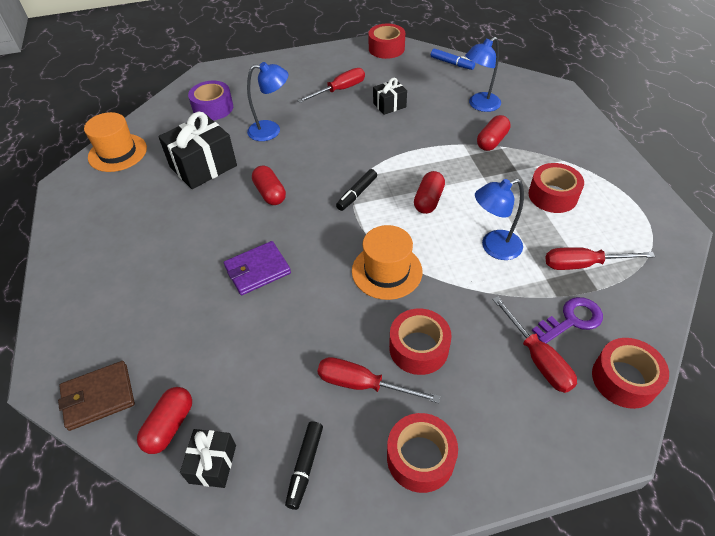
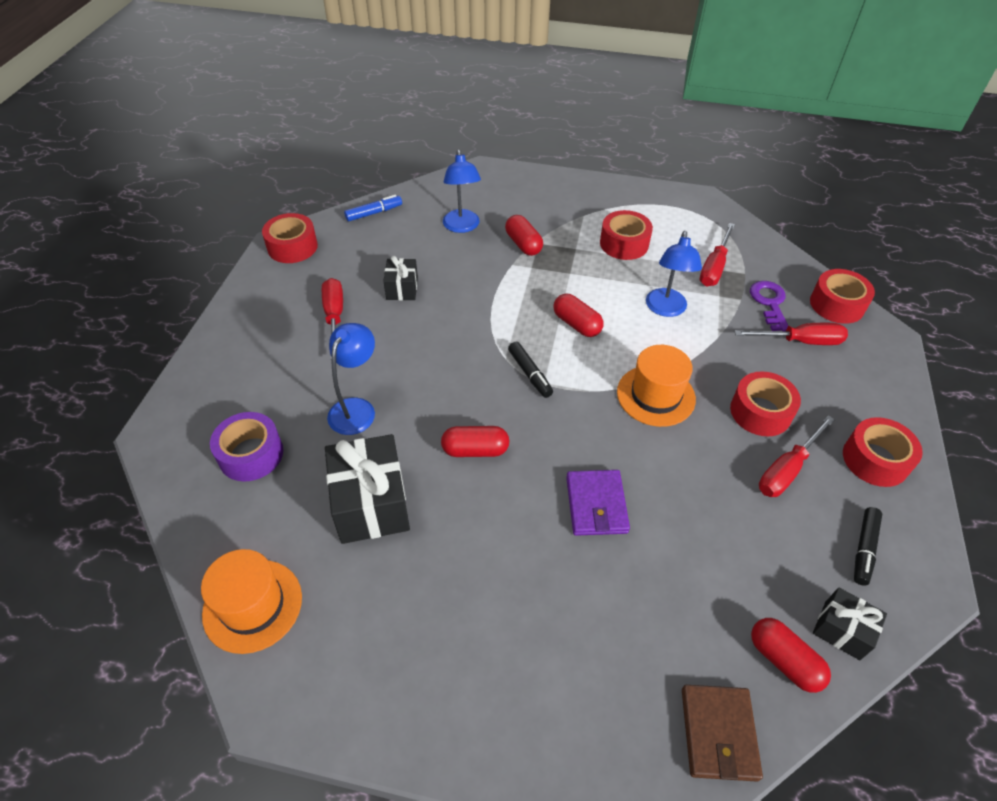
camera: 65 degrees left, 0 degrees up
black marker [285,421,323,510] -> black marker turned 75 degrees clockwise [854,507,882,586]

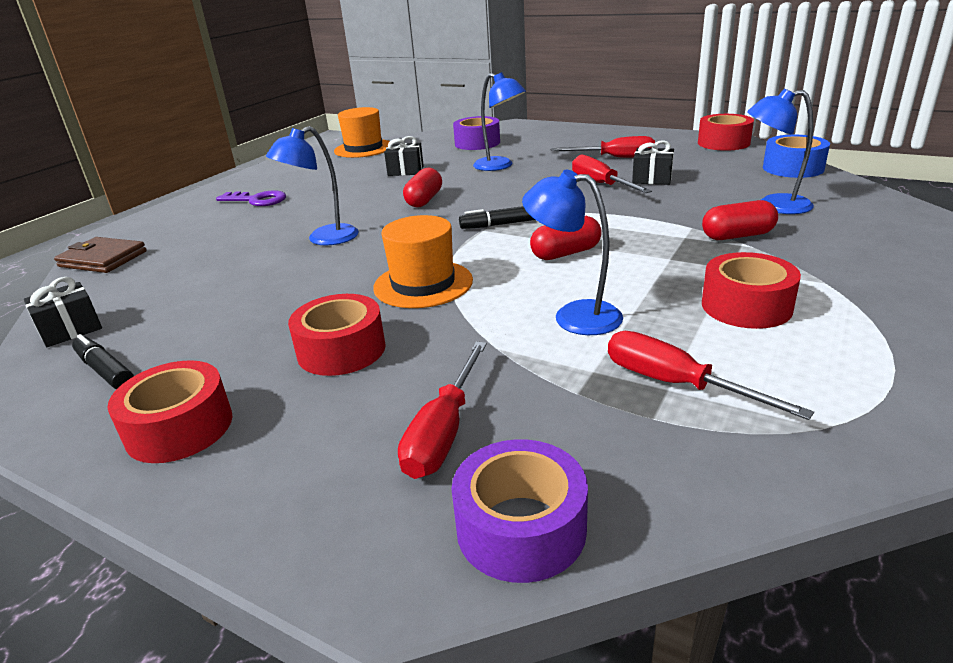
camera: 110 degrees right, 20 degrees down
black gift [325,434,410,544] -> black gift [384,136,424,176], size x0.55
blue marker [344,195,402,221] -> blue tape [763,135,830,178]
purple wallet [566,470,630,536] -> blue lamp [266,126,359,245]
purple key [750,281,789,331] -> purple key moved to [216,190,286,206]
red capsule [751,618,831,693] -> none
red screwdriver [759,415,835,497] -> red screwdriver moved to [572,155,652,193]
red tape [810,269,875,324] -> purple tape [451,439,588,583]

